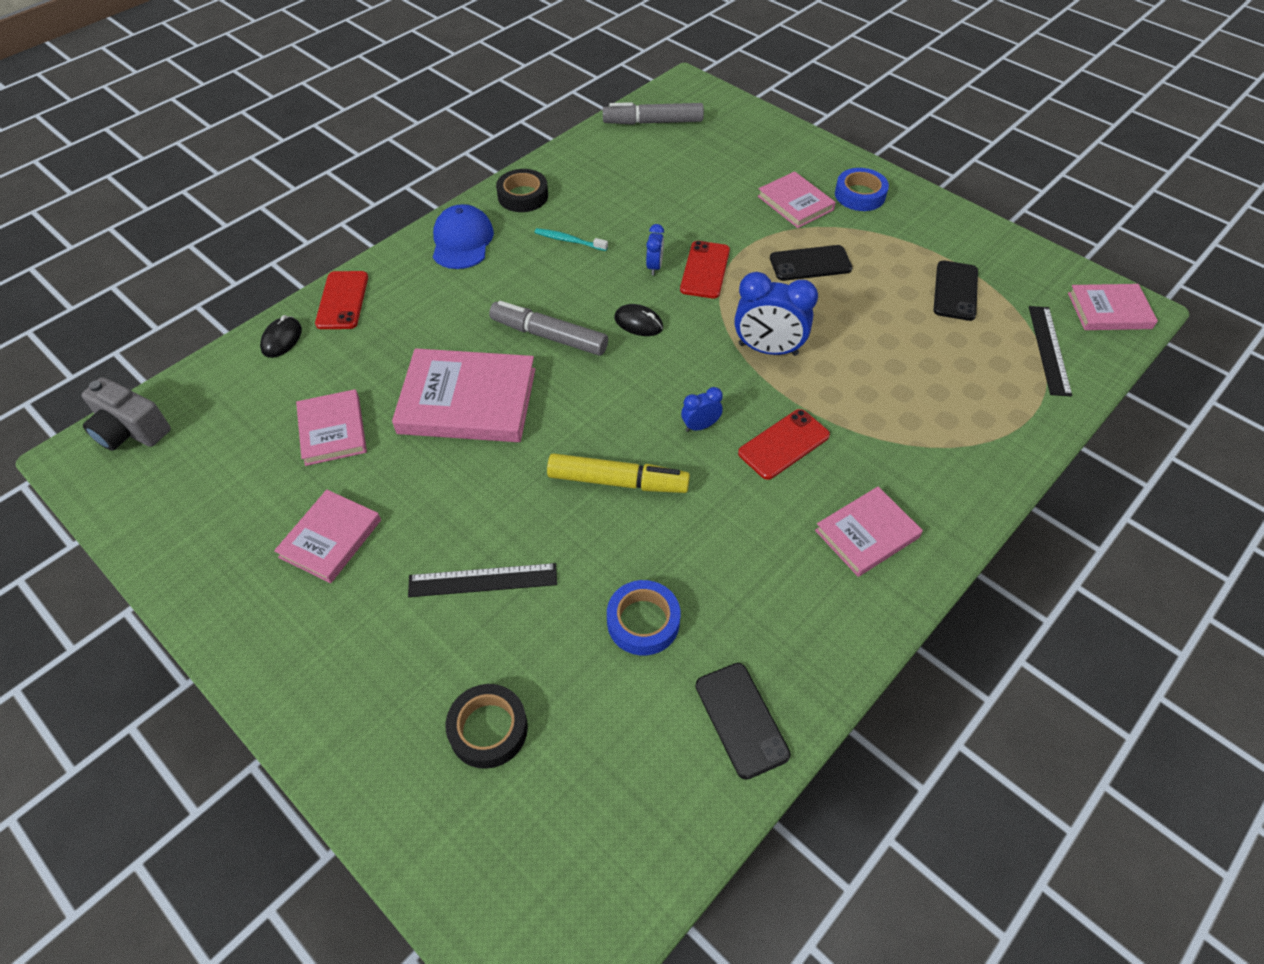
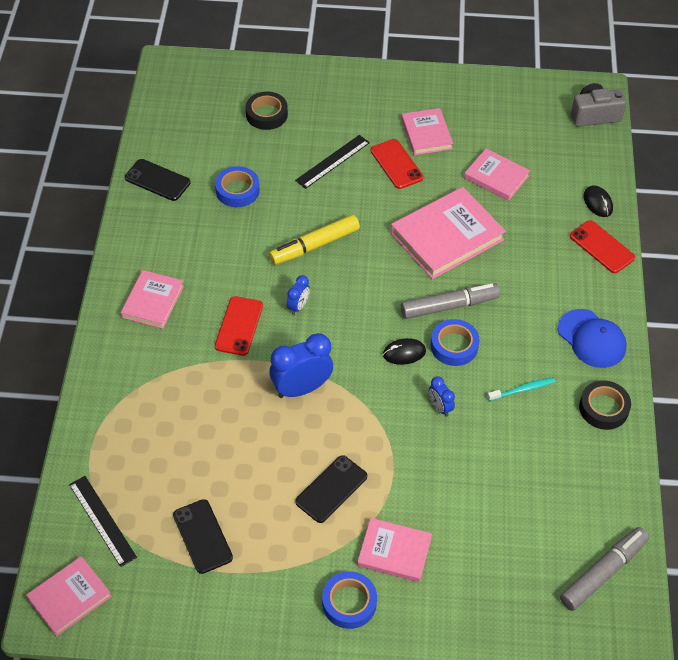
camera: 140 degrees right, 0 degrees up
red phone [680,241,730,298] -> red phone moved to [371,139,424,189]
none -> blue tape [431,319,480,366]

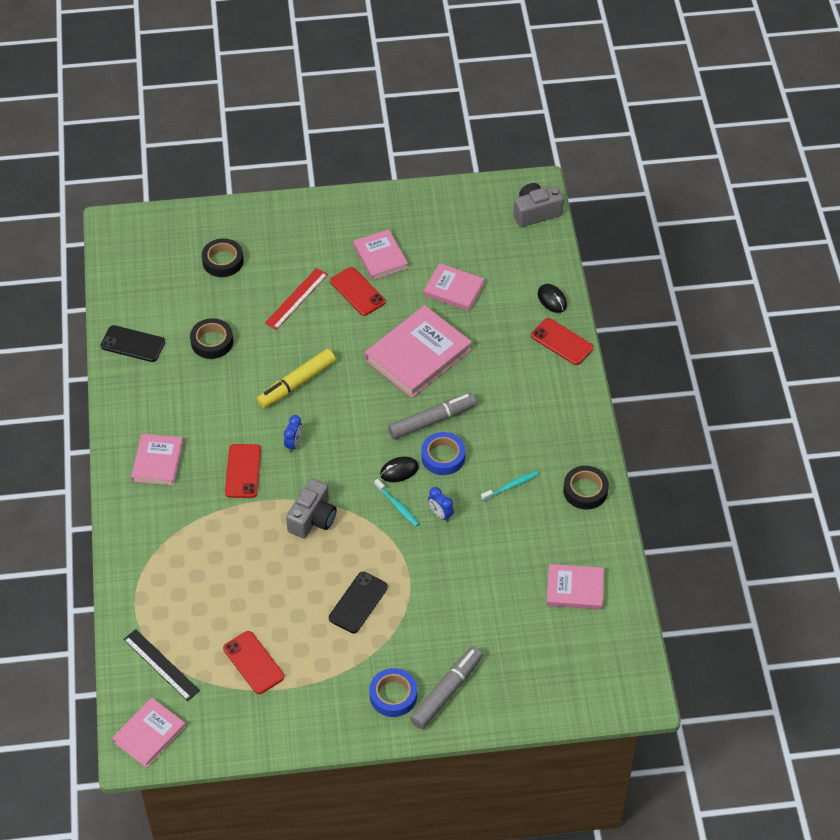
camera: 10 degrees left, 0 degrees up
black phone [173,499,233,574] -> red phone [223,631,284,694]
blue tape [215,166,260,207] -> black tape [190,318,233,359]
blue clock [269,333,333,398] -> grey camera [286,478,337,538]
black ruler [295,135,370,189] -> red ruler [265,268,328,330]
pink book [357,518,432,582] -> pink book moved to [547,564,604,610]
blue cap [558,309,627,368] -> none
grey marker [560,527,649,611] -> grey marker moved to [410,646,483,729]
none -> turquoise toothbrush [374,479,420,527]

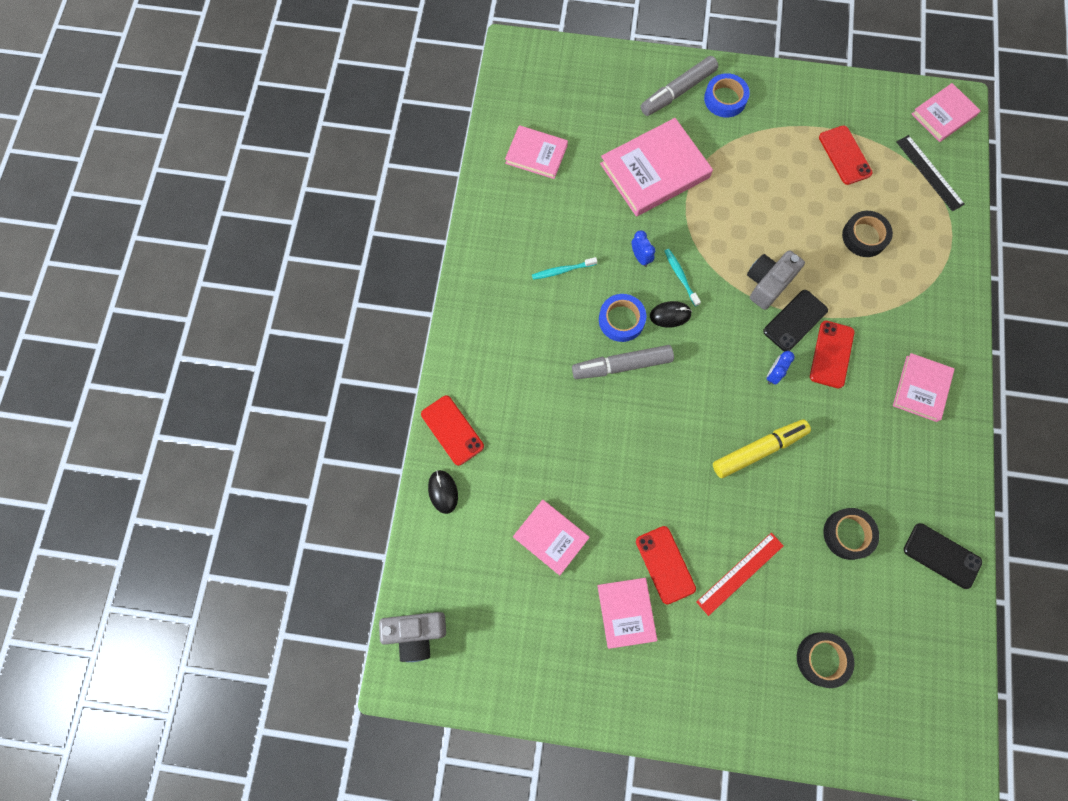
camera: 165 degrees left, 20 degrees up
black phone [329,572,388,633] -> black phone moved to [763,290,828,351]
pink book [365,305,472,398] -> pink book moved to [600,118,713,217]
black tape [563,466,609,510] -> black tape moved to [842,211,893,257]

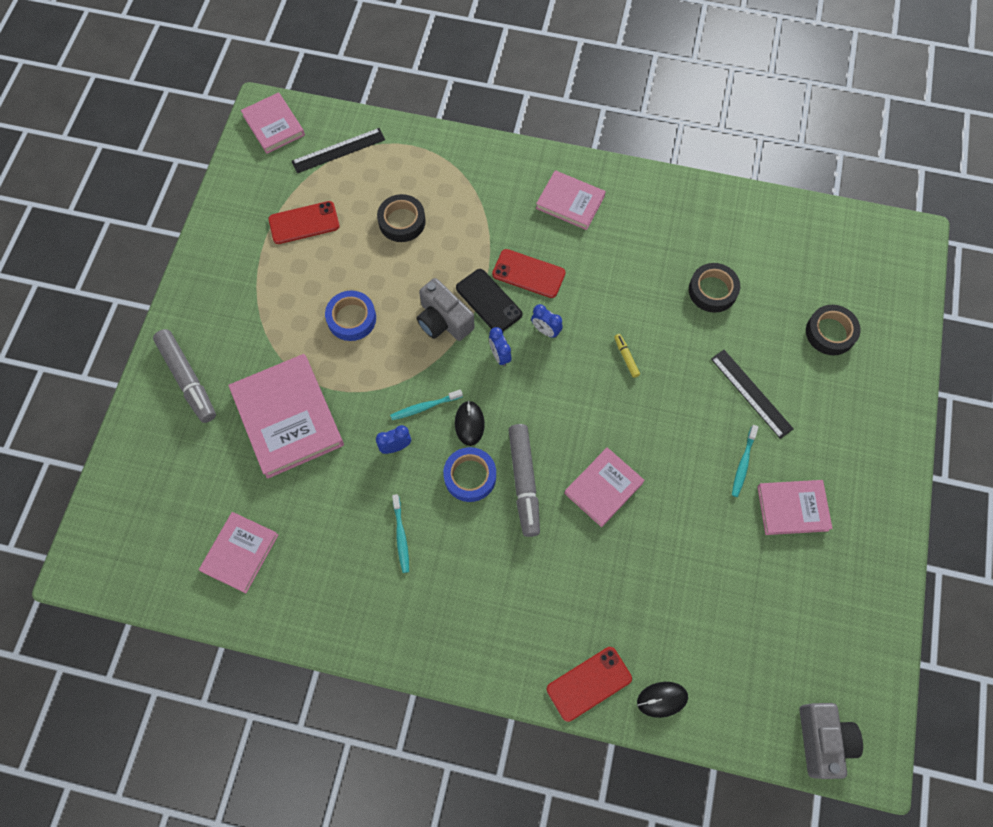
camera: 85 degrees left, 5 degrees down
pink book [513,500,590,576] -> pink book moved to [565,447,645,527]
red phone [636,526,696,604] -> turquoise toothbrush [732,425,758,497]
red ruler [696,533,784,616] -> black ruler [711,350,794,439]
blue tape [704,73,750,118] -> blue tape moved to [325,291,376,341]
yellow marker [713,419,811,478] -> yellow marker [614,334,640,378], size x0.45
black phone [904,523,982,589] -> none
none -> blue clock [489,327,511,367]

